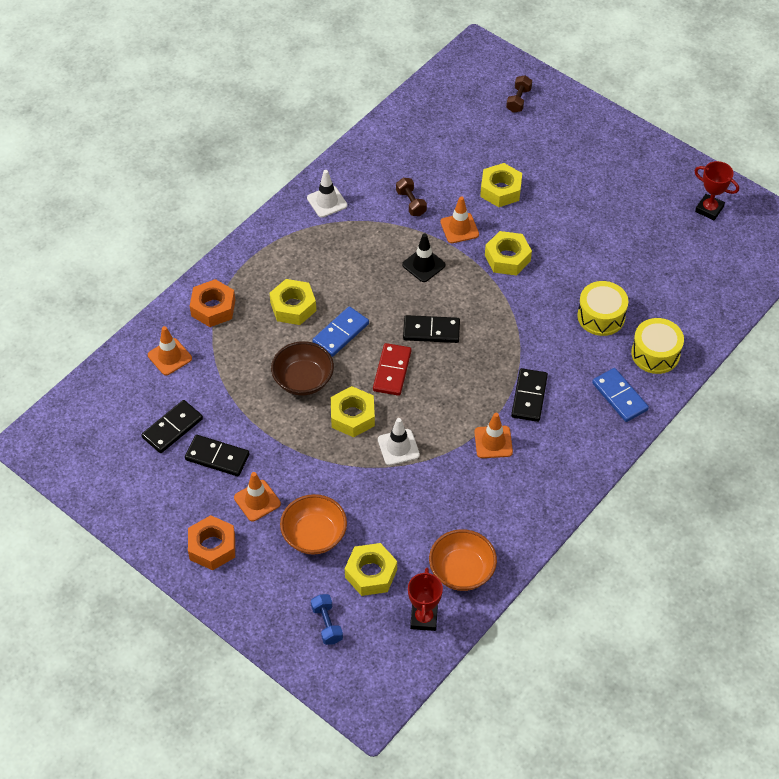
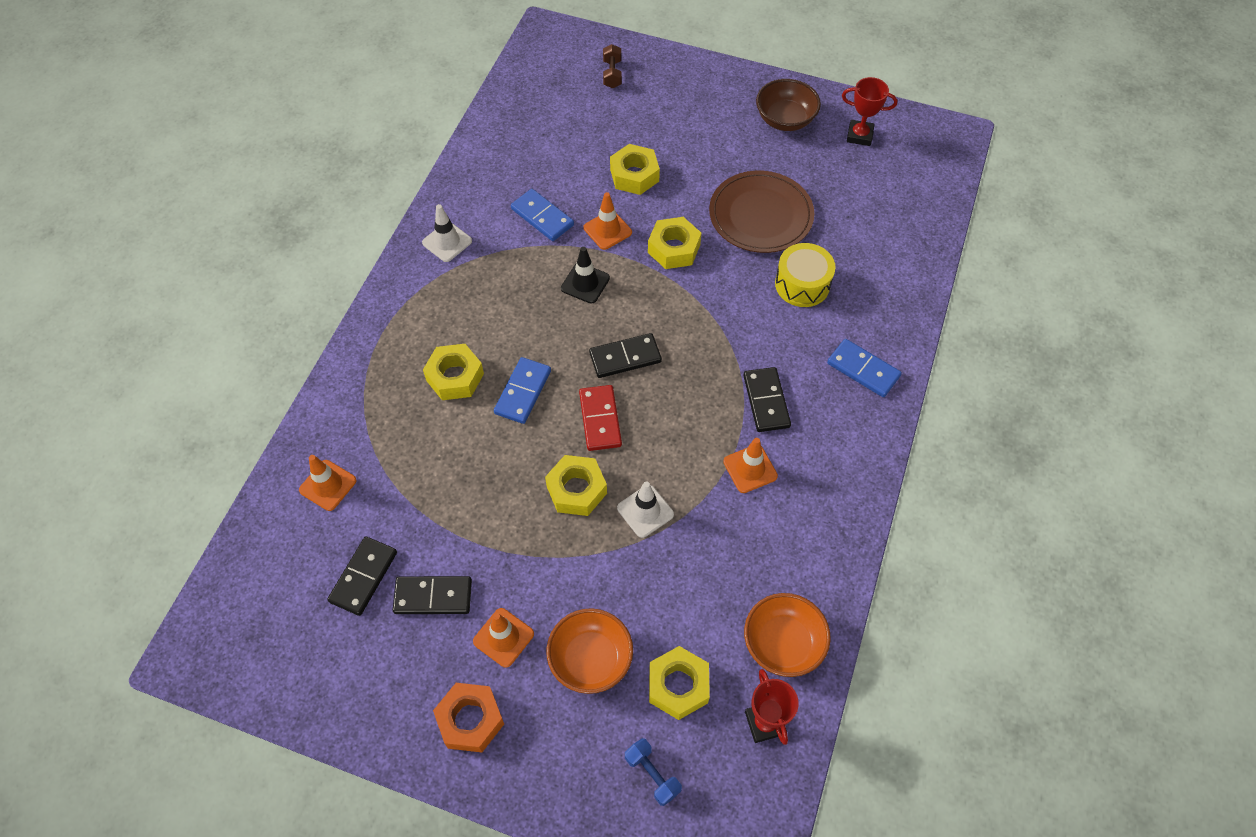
camera: 20 degrees left, 5 degrees up
orange nut [190,279,235,327] -> none
brown bowl [271,341,334,396] -> brown bowl moved to [756,79,821,131]
brown dumbbell [396,178,427,216] -> blue domino [511,189,574,241]
yellow drum [631,318,684,374] -> none
none -> brown plate [709,171,814,253]

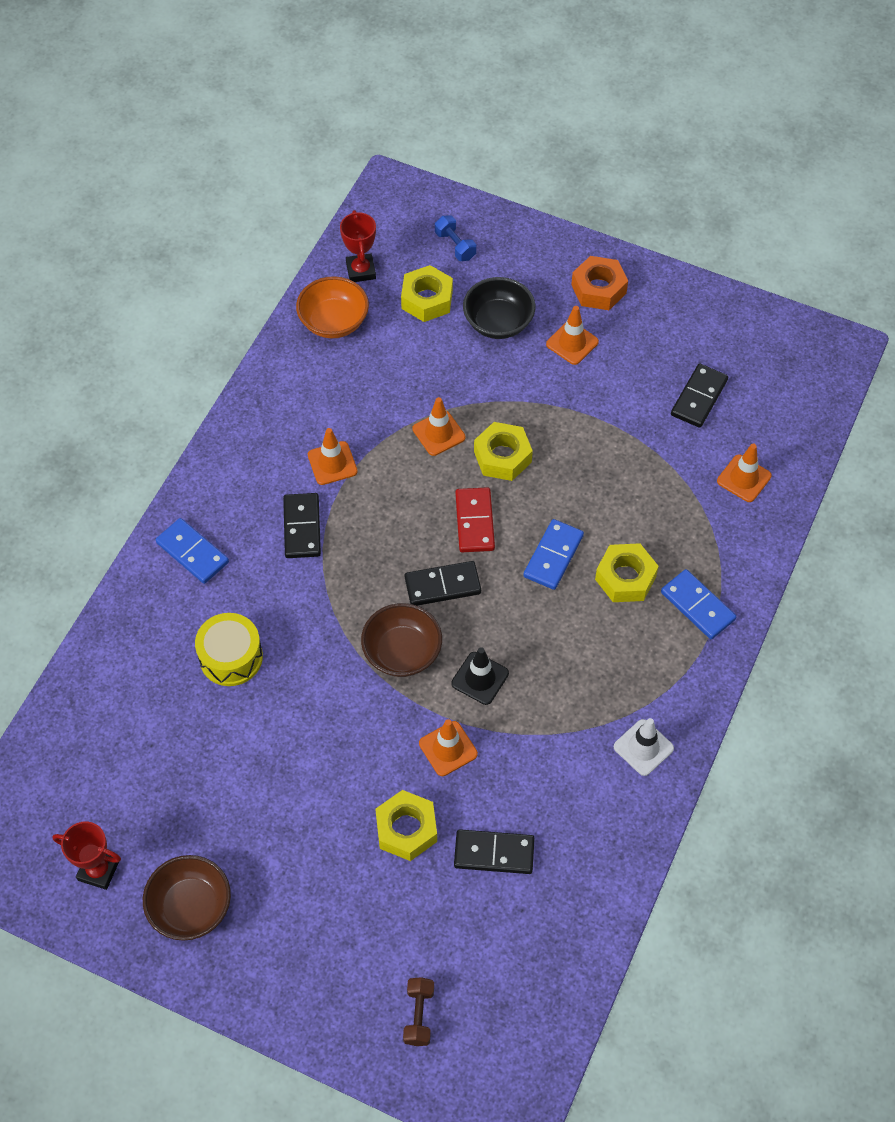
camera: 175 degrees left, 0 degrees up
black domino [393,576,472,614] -> black domino moved to [454,829,535,874]
blue domino [511,189,574,241] -> blue domino moved to [661,569,736,639]
orange bowl [546,608,633,694] -> black bowl [463,277,535,339]
white traffic cone [617,481,674,538] -> orange traffic cone [413,397,466,456]
yellow nut [648,217,701,269] -> none
brown plate [709,171,814,253] -> none
none -> brown bowl [361,603,442,677]

